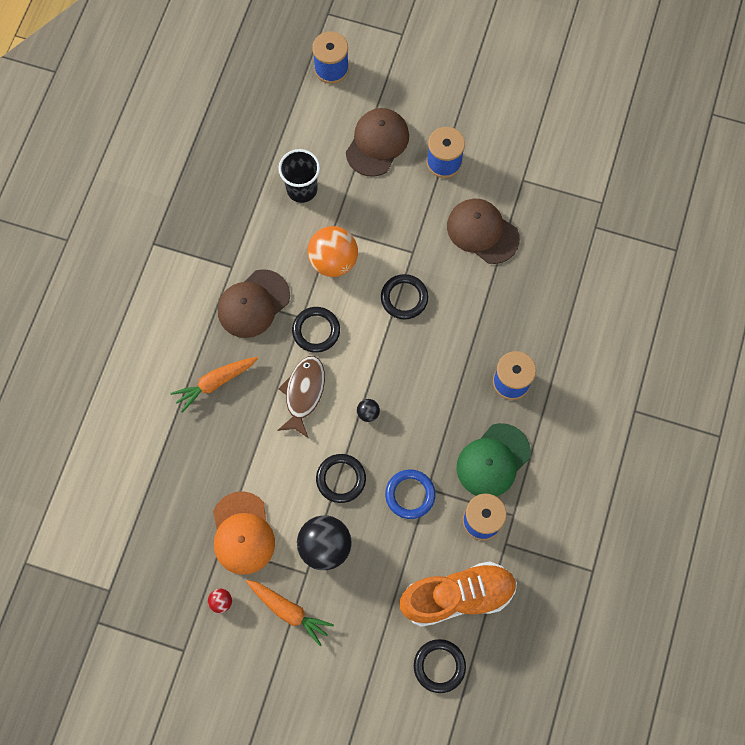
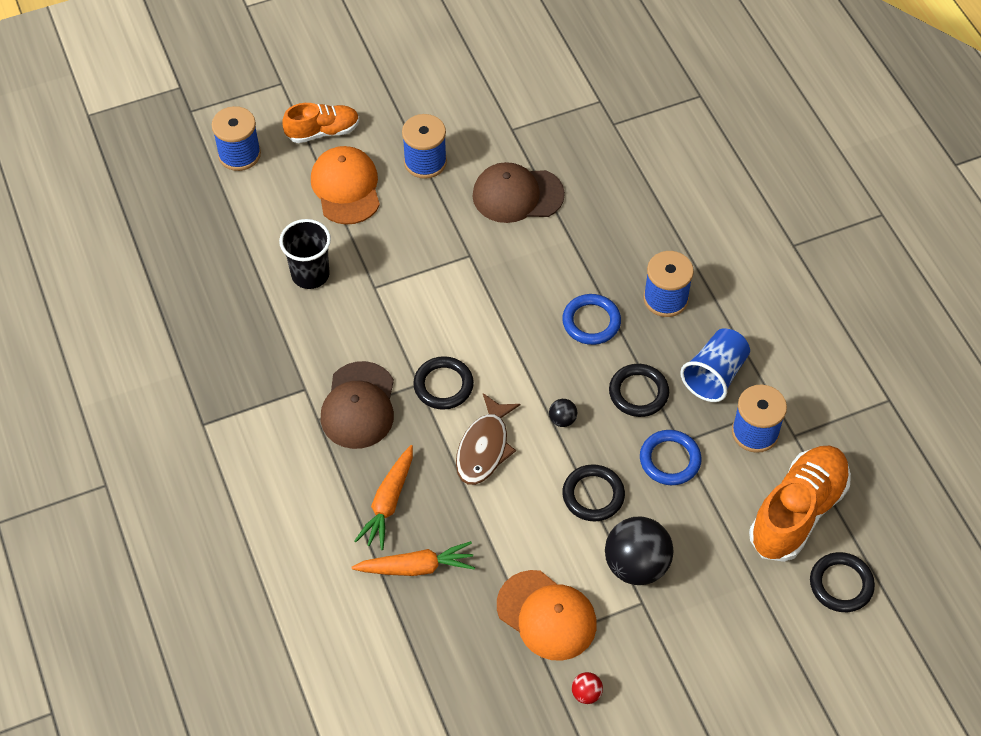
camera: 40 degrees left, 15 degrees down
orange carrot [246,580,334,646] -> orange carrot moved to [352,541,475,576]
brown fish [277,356,325,438] -> brown fish turned 135 degrees counterclockwise [456,393,520,485]
orange ball [308,226,358,277] -> none
brown cap [346,108,409,177] -> orange cap [311,146,380,225]
black ring [381,274,428,320] -> black ring moved to [609,364,669,417]
green cap [457,423,531,497] -> blue cup [680,328,750,402]
none -> orange shoe [282,103,360,143]
none -> blue ring [562,294,621,345]

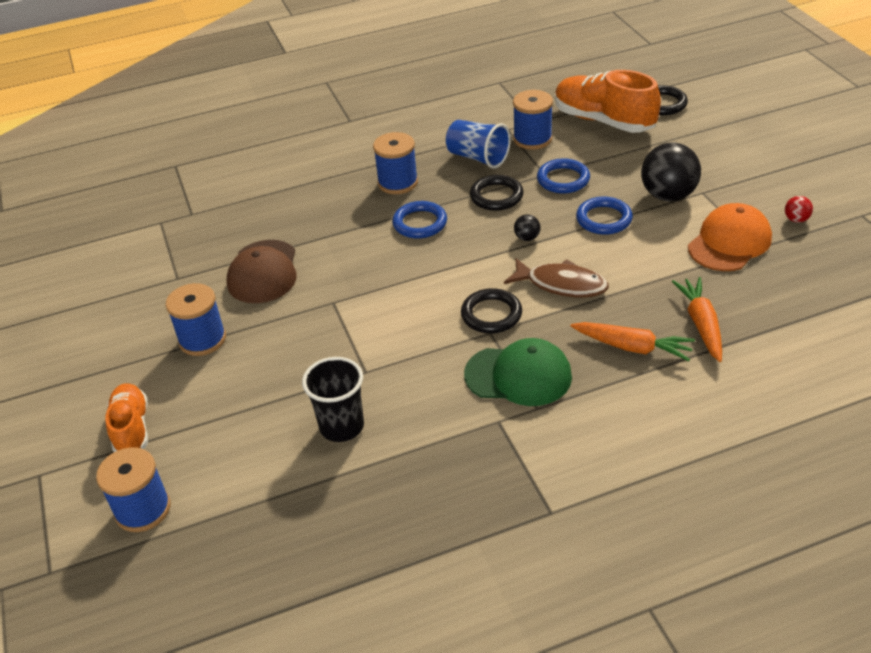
camera: 85 degrees left, 15 degrees down
orange cap [311,146,380,225] -> none
brown cap [321,361,394,449] -> green cap [464,338,572,406]
black ring [562,464,625,521] -> blue ring [576,197,633,235]

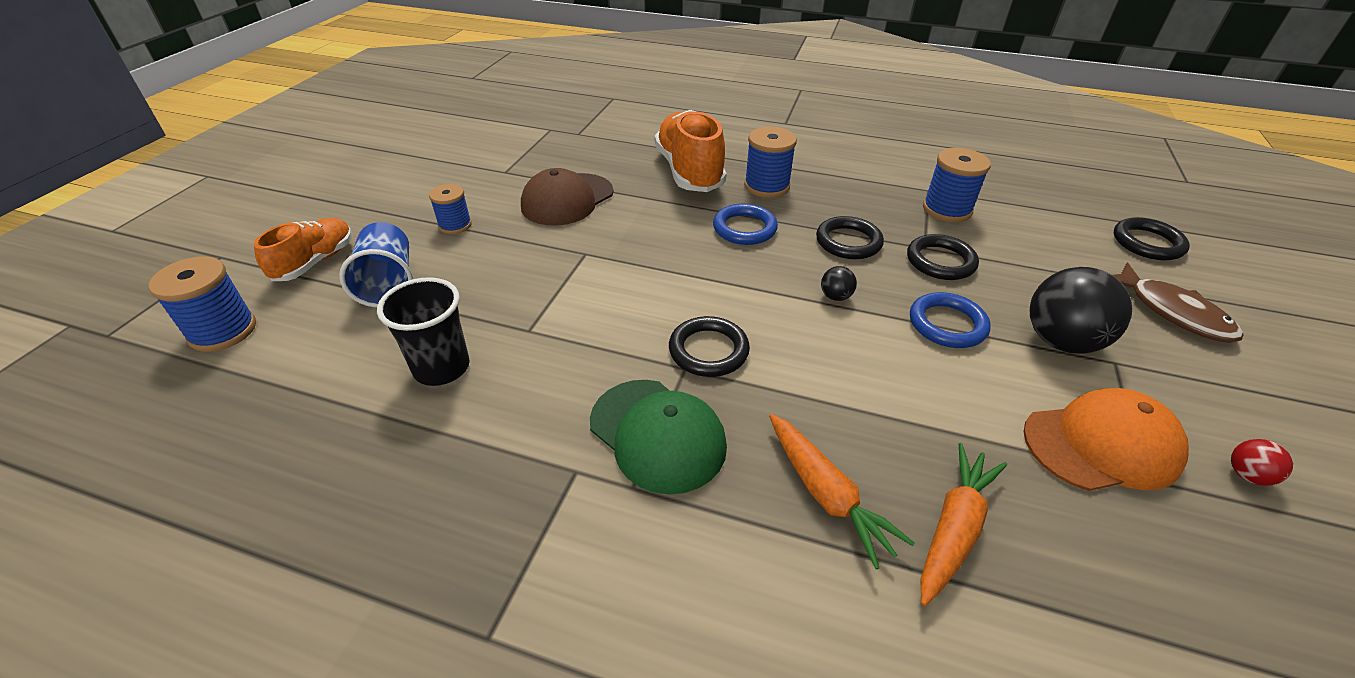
camera: 35 degrees right, 0 degrees up
blue spool [166,283,226,356] -> blue spool [429,184,472,234], size x0.65
blue cup [446,120,511,169] -> blue cup moved to [339,222,413,308]
brown fish [504,258,609,297] -> brown fish moved to [1113,263,1244,343]
blue ring [537,158,590,193] -> black ring [907,234,979,280]
orange shoe [555,70,661,133] -> orange shoe moved to [655,110,727,192]

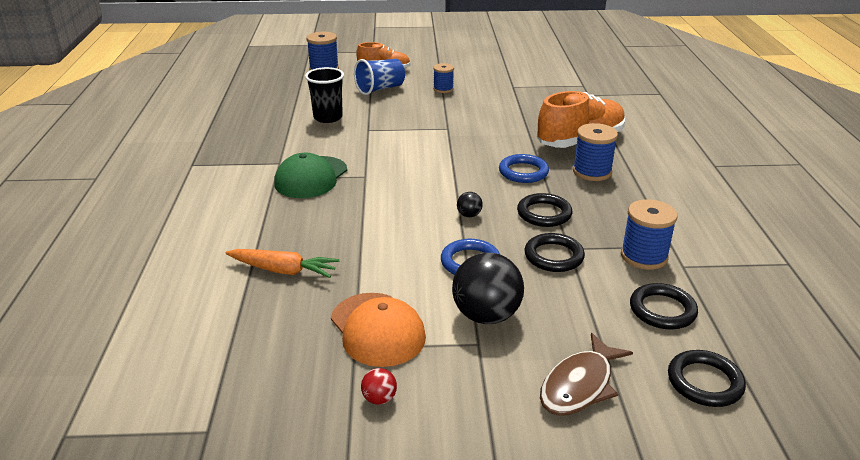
camera: 70 degrees right, 10 degrees down
brown cap [521,168,614,226] -> none
black ring [669,316,750,377] -> black ring moved to [630,283,698,330]
orange carrot [769,414,915,569] -> none

